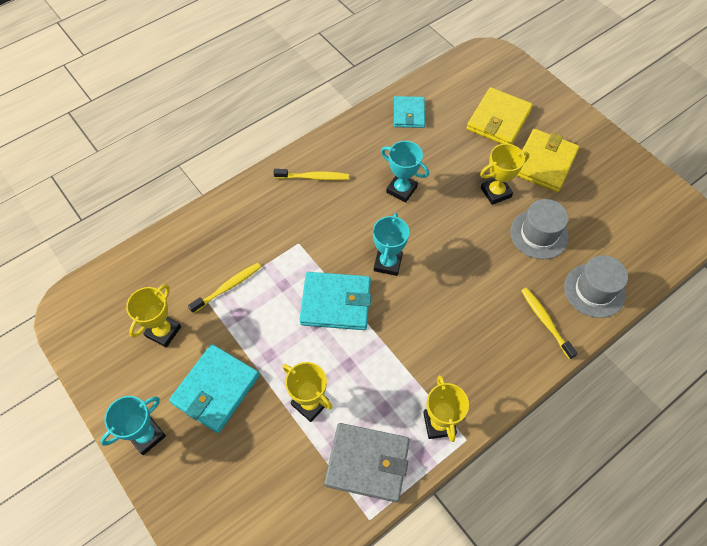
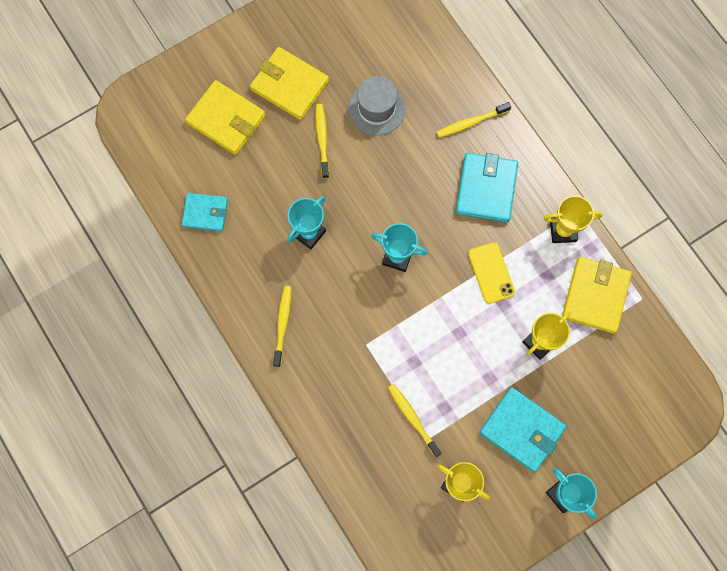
camera: 85 degrees left, 15 degrees up
turquoise wallet [300,272,371,330] -> turquoise wallet moved to [456,153,518,222]
grey wallet [324,423,410,502] -> yellow wallet [562,257,632,334]
yellow trophy [480,144,529,205] -> yellow toothbrush [316,104,329,179]
grey hat [564,255,628,318] -> none
none -> yellow phone [468,242,515,304]

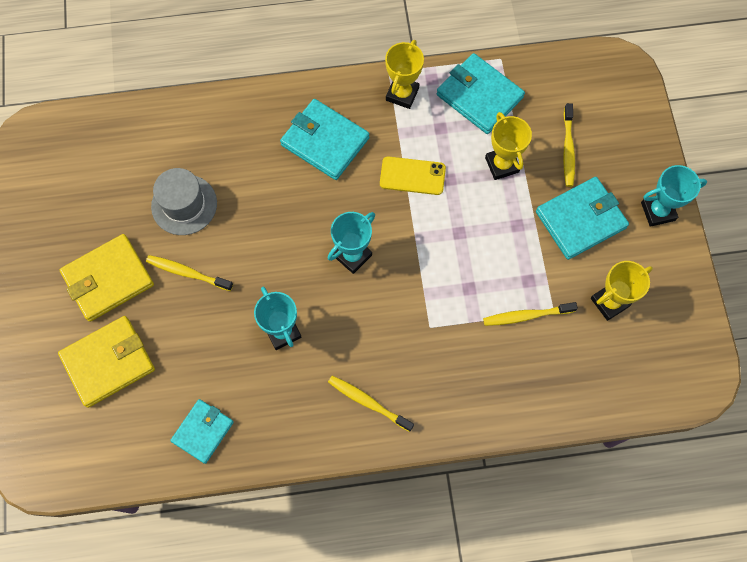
camera: 65 degrees left, 5 degrees down
yellow toothbrush [436,102,511,138] -> yellow toothbrush moved to [563,103,575,187]
yellow wallet [562,257,632,334] -> turquoise wallet [436,53,525,134]

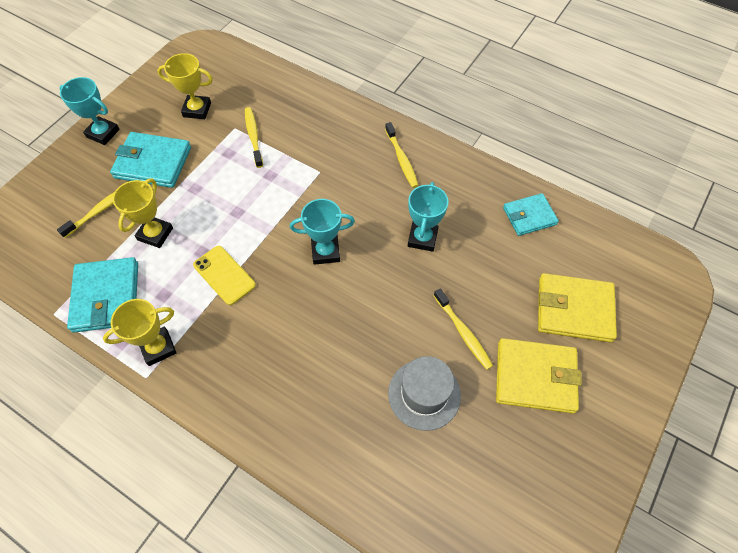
camera: 140 degrees left, 10 degrees down
turquoise wallet [280,99,370,180] -> none
yellow toothbrush [483,302,578,326] -> yellow toothbrush turned 135 degrees counterclockwise [245,107,263,168]

